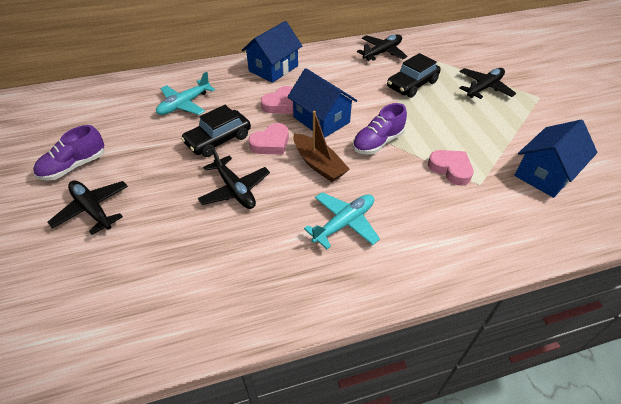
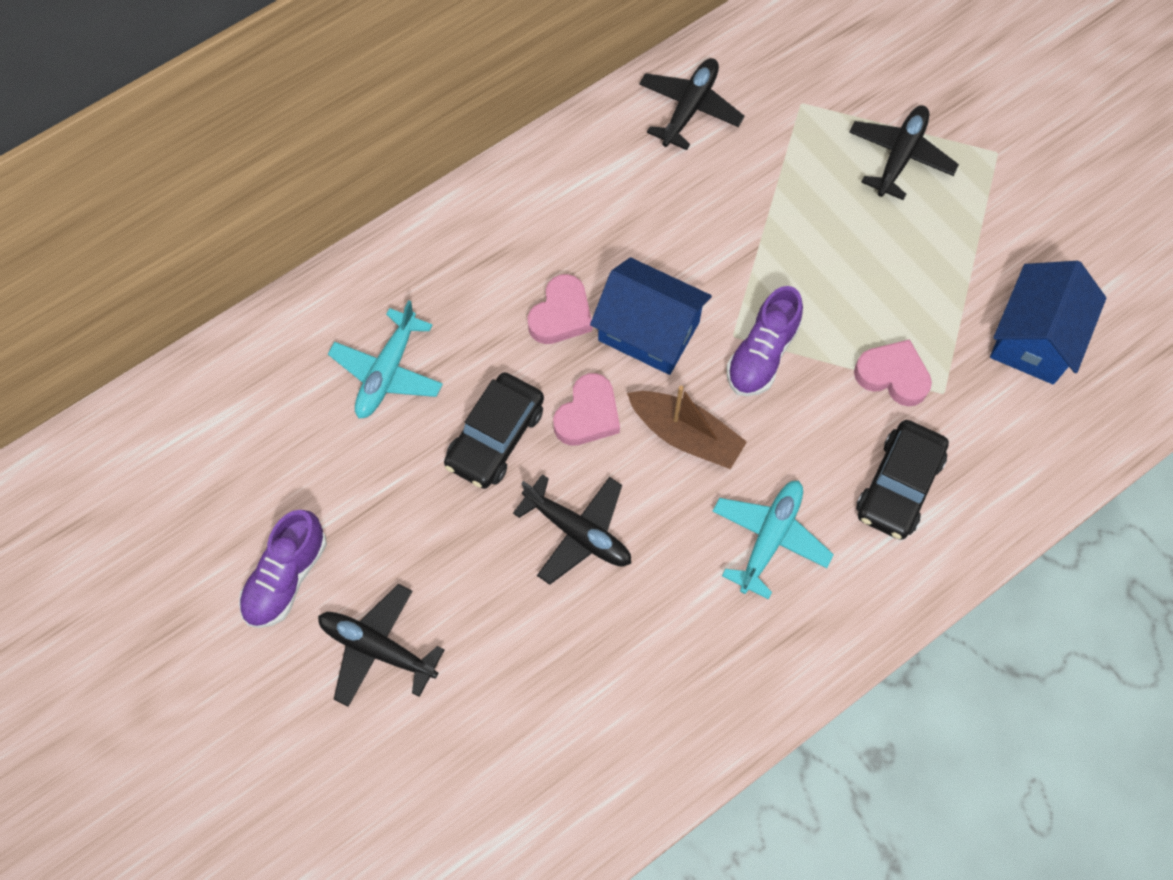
camera: 20 degrees left, 20 degrees up
blue house [242,21,302,83] -> none
black car [387,53,441,98] -> black car moved to [856,420,949,540]

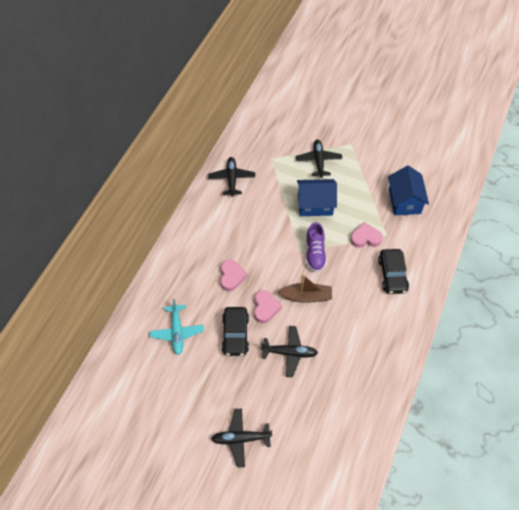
camera: 30 degrees left, 10 degrees down
purple shoe [239,510,327,628] -> none
blue house [590,257,712,375] -> blue house moved to [297,179,337,216]
turquoise plane [712,481,834,599] -> none

